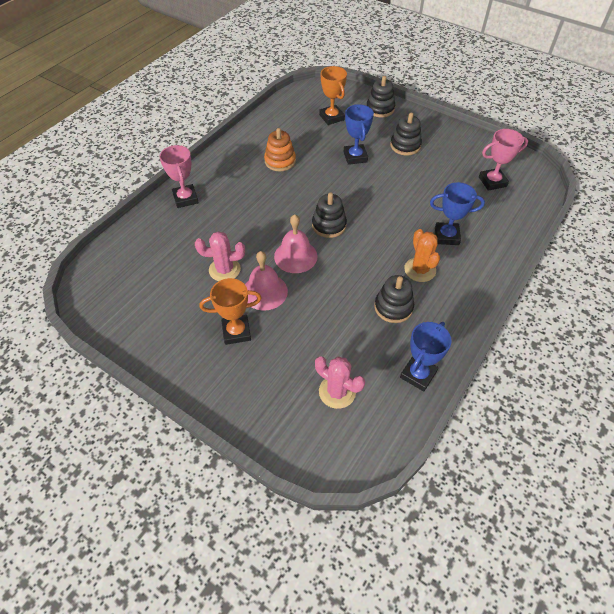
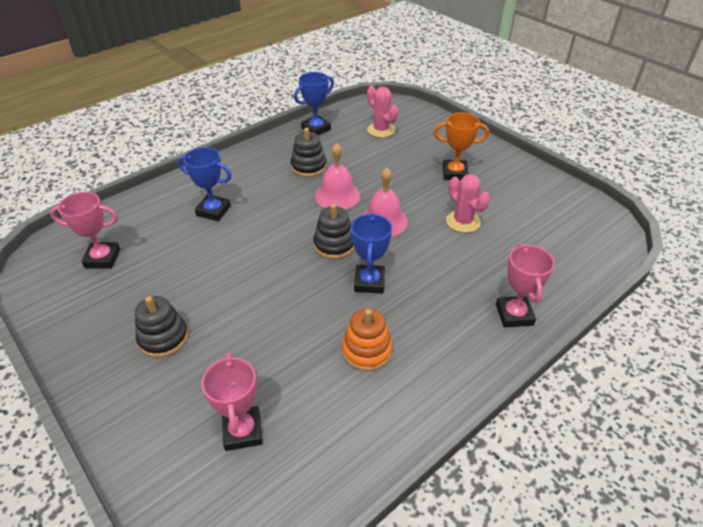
camera: 165 degrees left, 10 degrees down
pink cactus [195,231,245,281] -> pink cactus turned 45 degrees clockwise [446,174,490,233]
pink bell [245,251,288,311] -> pink bell moved to [315,143,360,209]
orange trophy [319,66,347,125] -> pink trophy [201,353,262,451]
blue trophy [344,104,374,165] -> blue trophy moved to [351,213,392,294]
black stacking toy [367,76,395,117] -> none
orange cactus [404,229,440,282] -> none

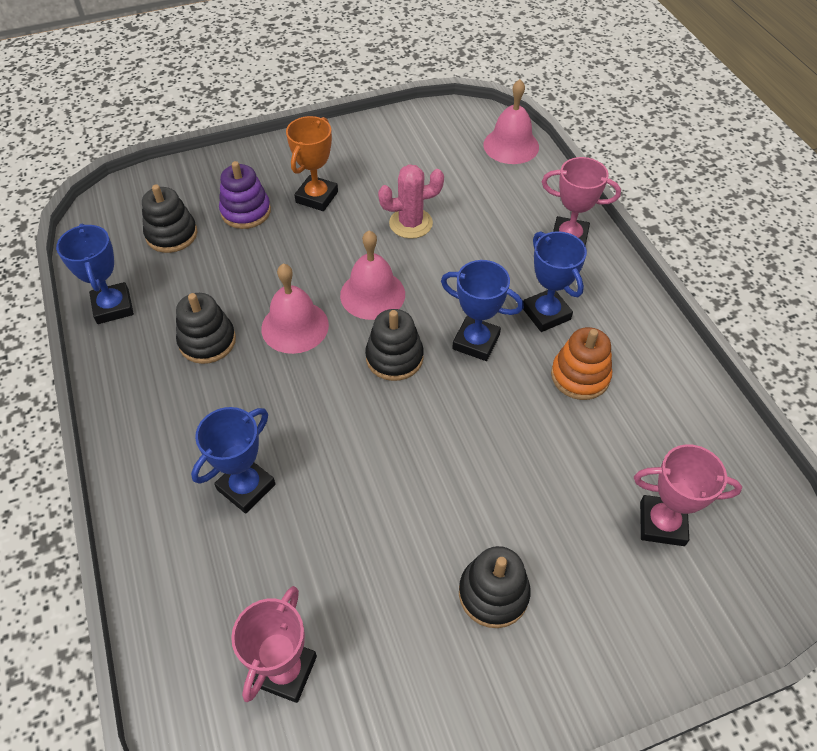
camera: 70 degrees left, 10 degrees up
pink cactus [367,86,398,138] -> black stacking toy [142,184,197,253]
none -> purple stacking toy [219,161,271,229]
none -> pink bell [483,79,539,164]
none -> blue trophy [523,231,587,332]

